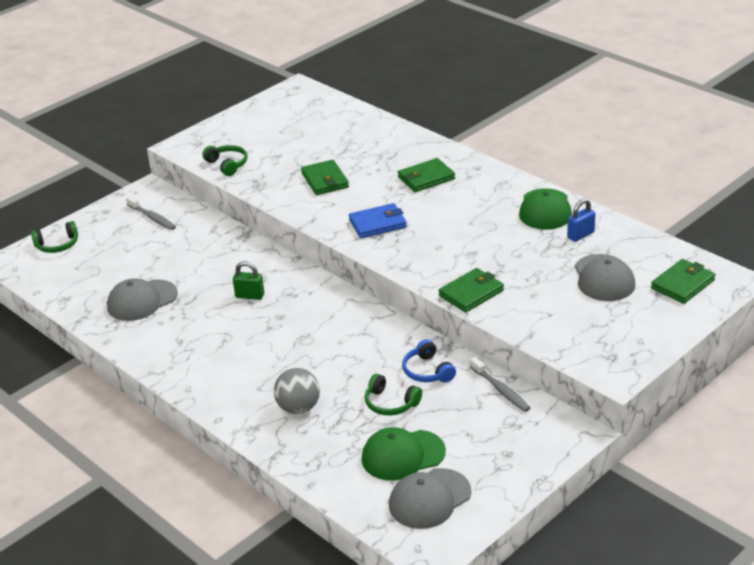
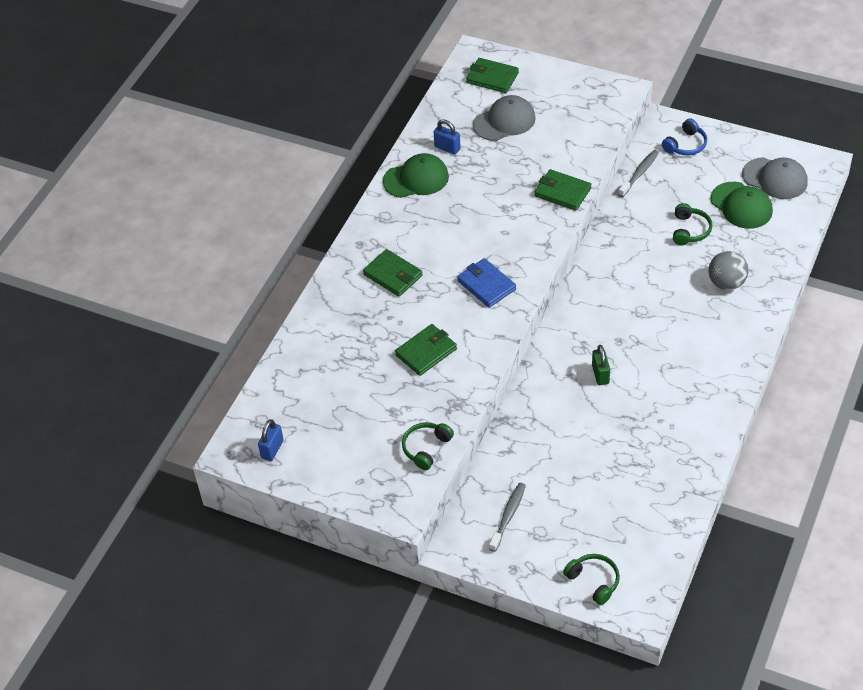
camera: 110 degrees left, 15 degrees up
grey cap [107,279,178,321] -> none
blue headphones [402,339,456,383] -> blue headphones moved to [662,119,707,155]
none -> blue padlock [258,419,284,461]

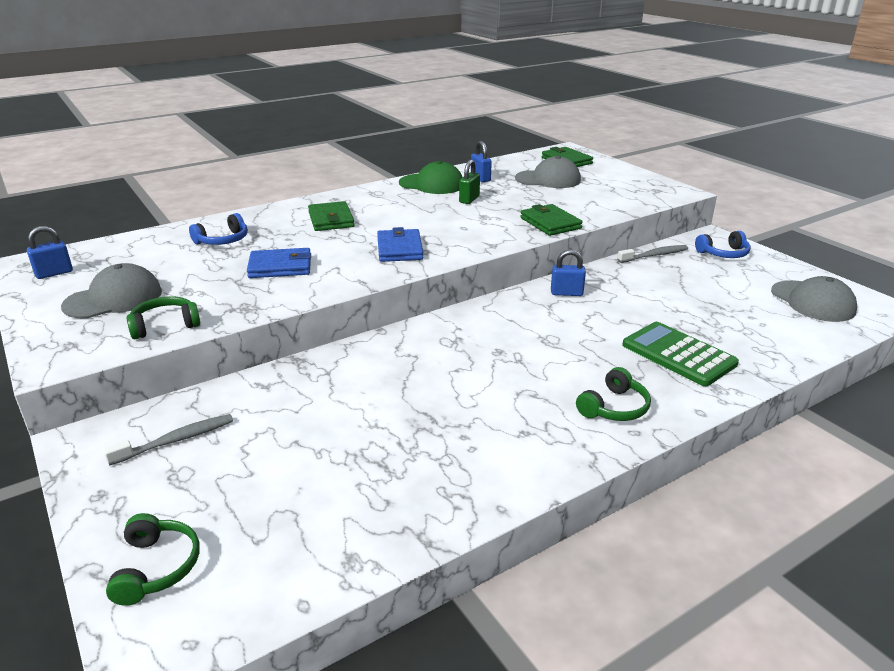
camera: 30 degrees right, 20 degrees down
green wallet [395,324,457,376] -> blue wallet [247,248,311,278]
green padlock [592,345,610,385] -> green padlock moved to [459,160,480,204]
green headphones [673,203,712,245] -> green headphones moved to [576,367,651,421]
grey ball [709,251,748,290] -> green calculator [622,322,739,386]
green cap [711,182,773,229] -> none
none -> grey cap [61,263,162,318]
none -> blue headphones [189,213,248,245]
none -> blue padlock [551,250,586,296]

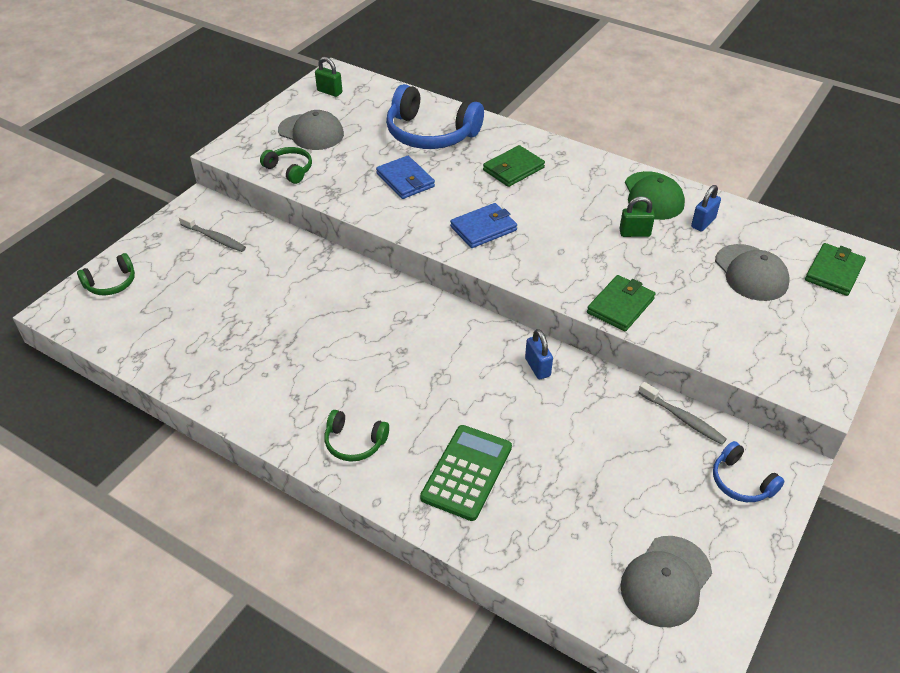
camera: 65 degrees right, 15 degrees up
blue padlock [27,226,73,279] -> green padlock [315,57,342,97]
blue headphones [189,213,248,245] -> blue headphones [386,84,484,149], size x1.99

